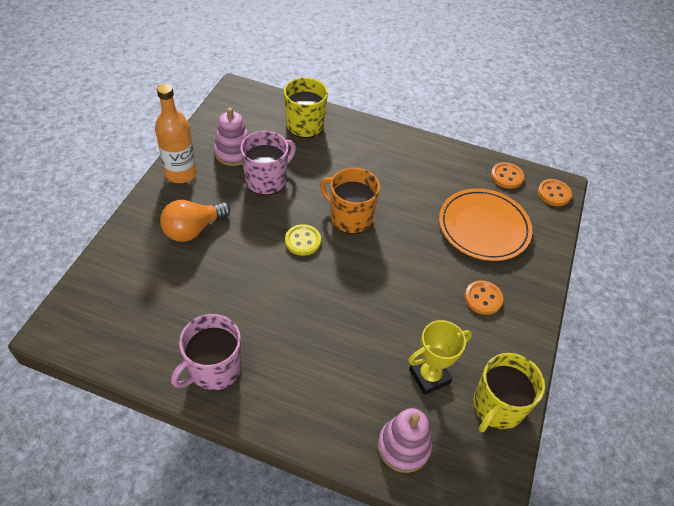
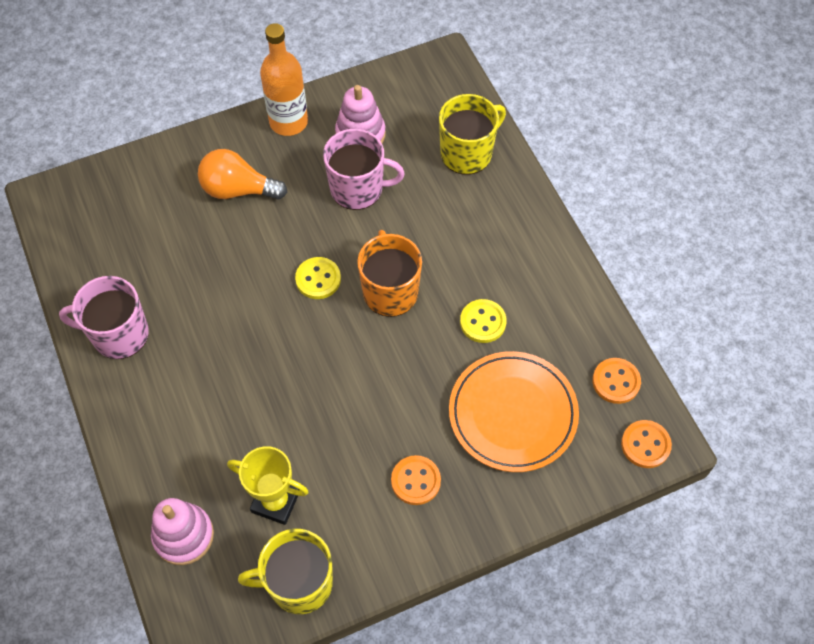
camera: 50 degrees right, 10 degrees up
none -> yellow button [460,299,507,343]

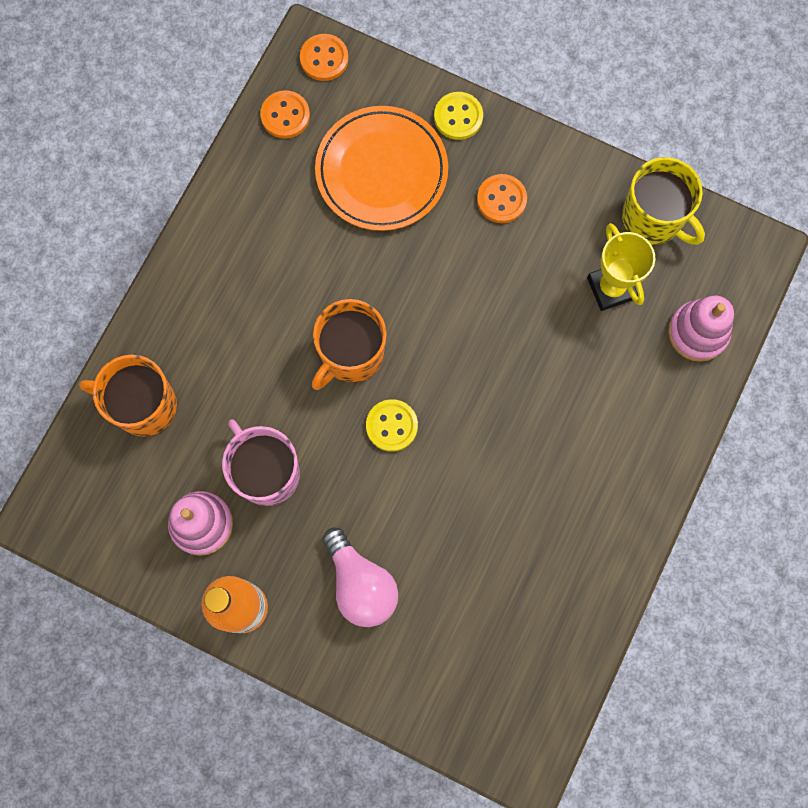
camera: 130 degrees left, 15 degrees up
pink mug [59,276,149,359] -> none
orange light bulb [198,149,287,200] -> pink light bulb [323,528,398,627]
yellow mug [439,94,506,175] -> orange mug [79,355,177,437]
yellow button [460,299,507,343] -> yellow button moved to [434,92,483,140]

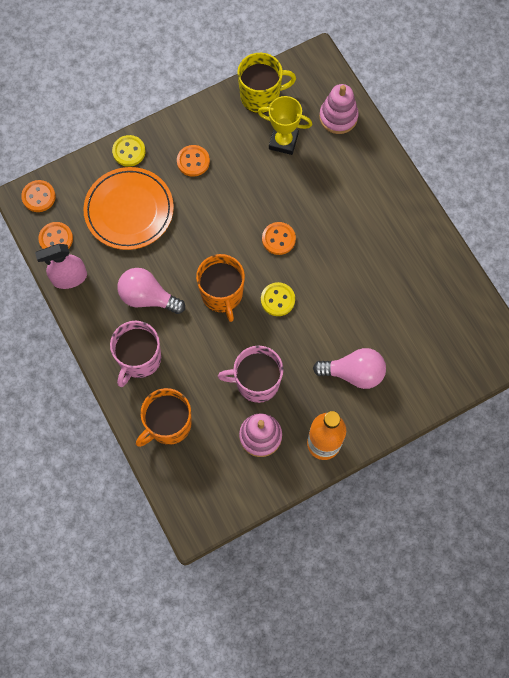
camera: 55 degrees left, 5 degrees down
none -> pink spray bottle [35,244,87,289]
none -> pink mug [110,321,161,387]
none -> pink light bulb [117,268,185,314]
none -> orange button [262,222,296,255]

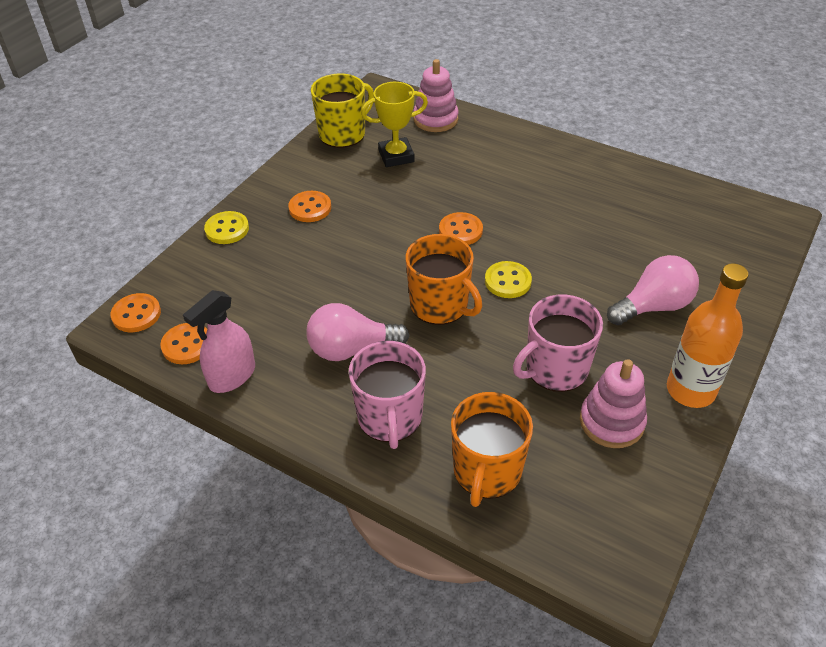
camera: 30 degrees left, 25 degrees down
orange plate [83,167,174,250] -> none

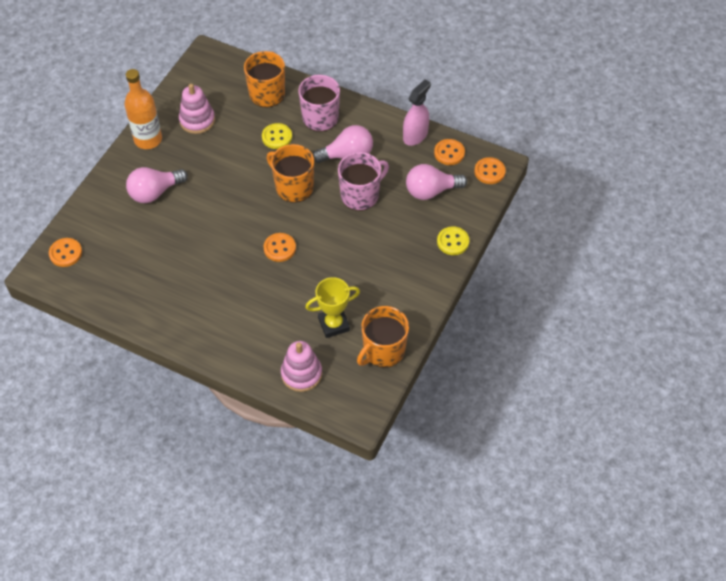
camera: 175 degrees right, 10 degrees up
orange button [288,191,331,222] -> orange button moved to [49,238,82,267]
yellow mug [311,74,374,148] -> orange mug [357,306,409,368]
yellow button [485,261,532,298] -> yellow button moved to [262,123,292,149]
pink mug [513,295,603,392] -> pink mug moved to [338,152,389,211]
none -> pink light bulb [406,164,467,200]

